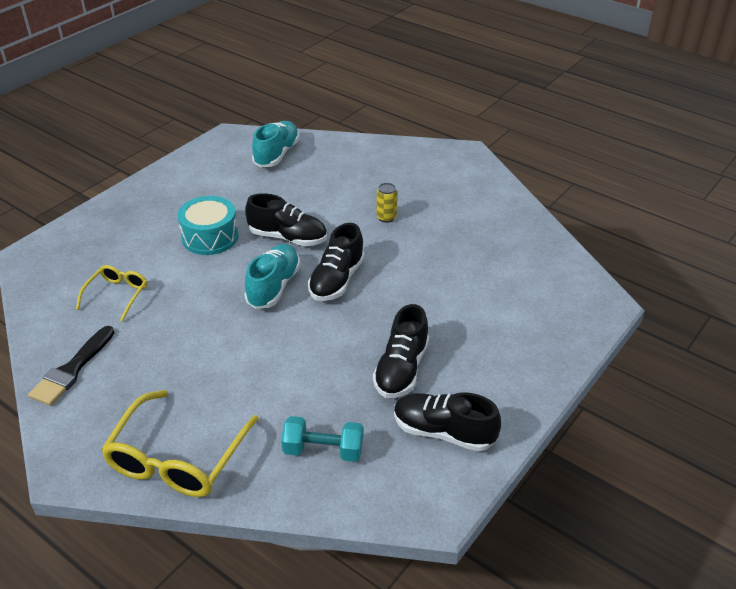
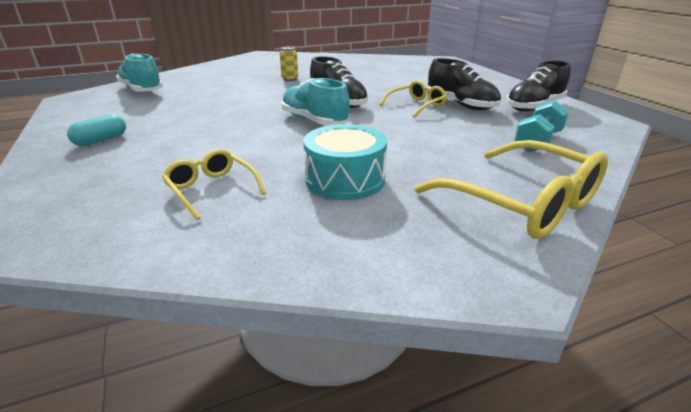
camera: 60 degrees left, 10 degrees down
black brush [28,326,115,406] -> none
turquoise drum [177,196,238,255] -> turquoise drum moved to [303,124,387,200]
black shoe [245,193,327,246] -> none
none -> turquoise capsule [67,114,126,146]
none -> yellow glasses [380,80,447,118]

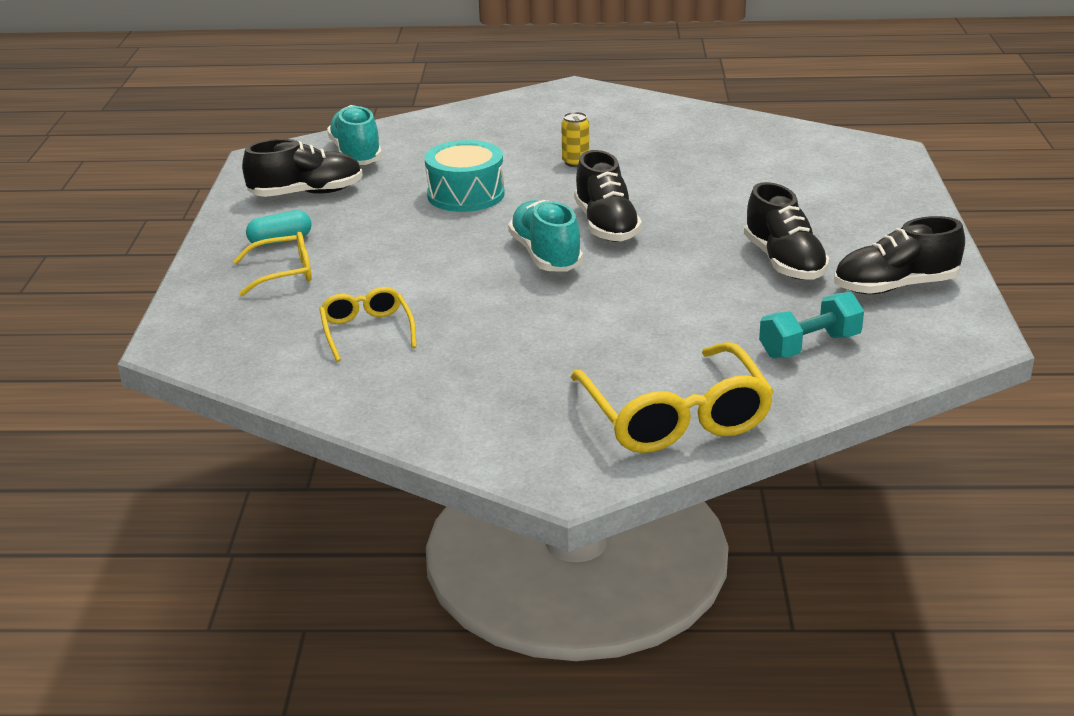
camera: 25 degrees right, 0 degrees up
turquoise drum [303,124,387,200] -> turquoise drum moved to [425,140,505,212]
yellow glasses [380,80,447,118] -> yellow glasses moved to [233,232,312,296]
none -> black shoe [242,139,363,197]

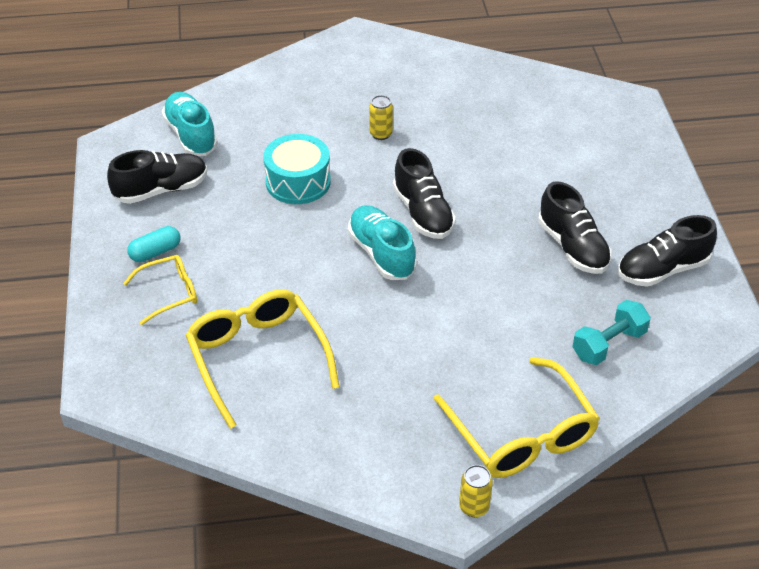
camera: 10 degrees left, 15 degrees up
yellow glasses [319,287,417,362] -> yellow glasses [186,290,340,429], size x1.78
none -> yellow can [459,465,493,517]

